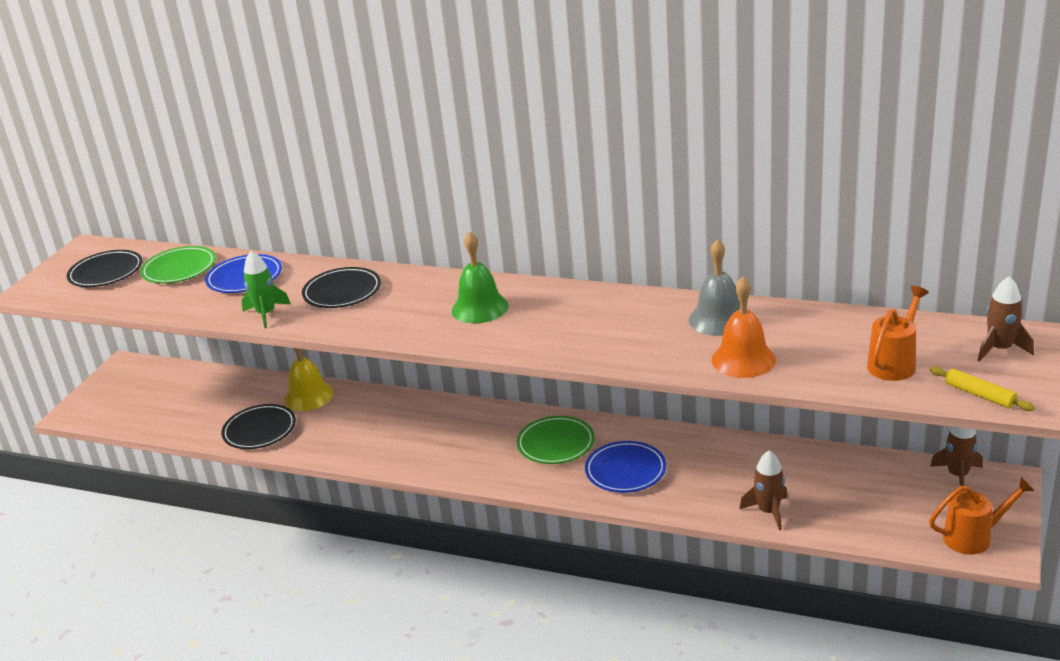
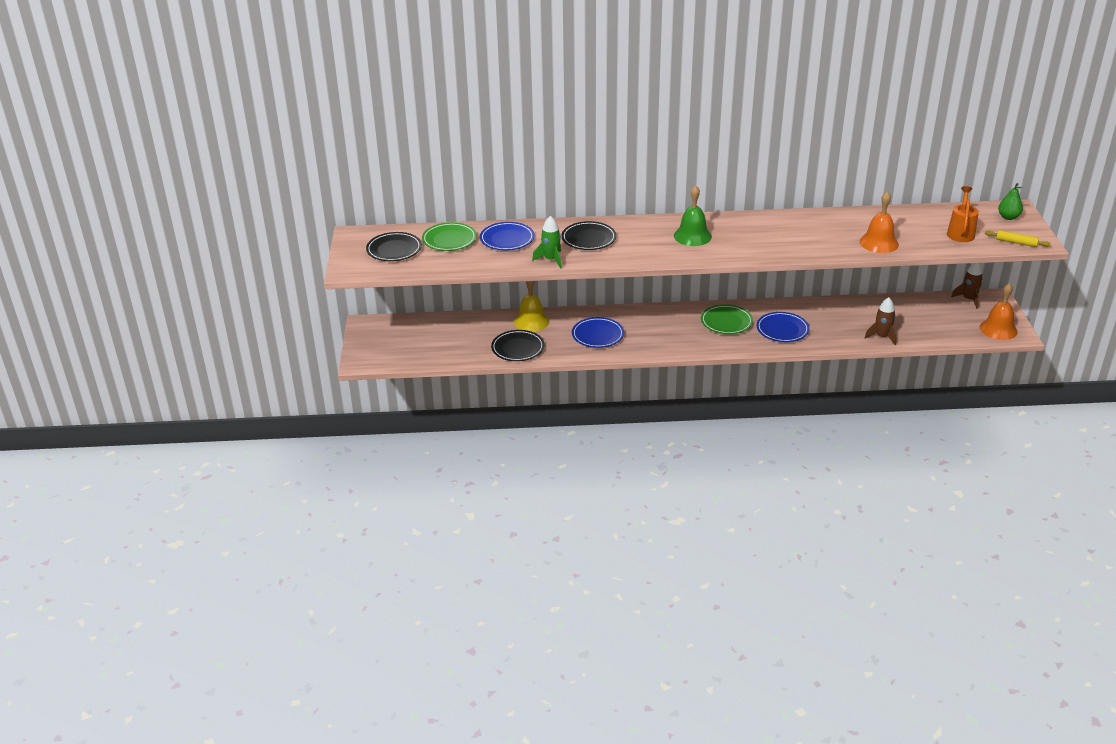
camera: 25 degrees left, 5 degrees up
grey bell [689,239,740,336] -> none
orange watering can [929,477,1035,555] -> orange bell [980,283,1018,340]
brown rocket [978,276,1034,361] -> green pear [998,183,1023,220]
none -> blue plate [572,317,624,348]

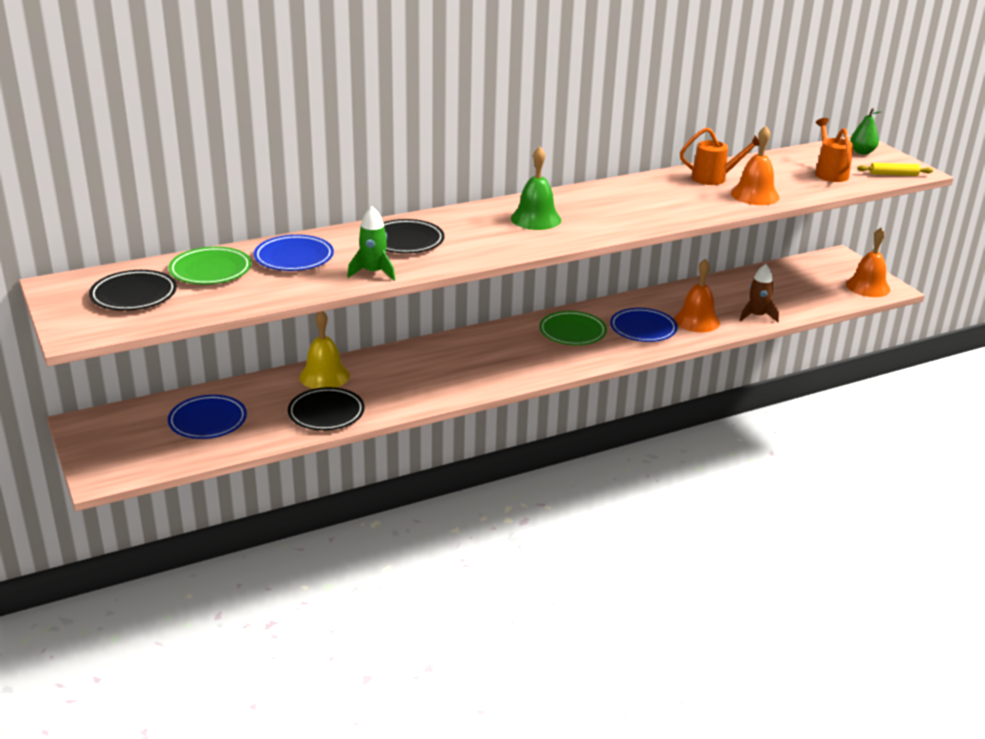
camera: 25 degrees left, 5 degrees down
blue plate [572,317,624,348] -> blue plate moved to [168,395,247,439]
brown rocket [951,263,983,309] -> none
none -> orange bell [674,259,720,332]
none -> orange watering can [680,128,759,185]

